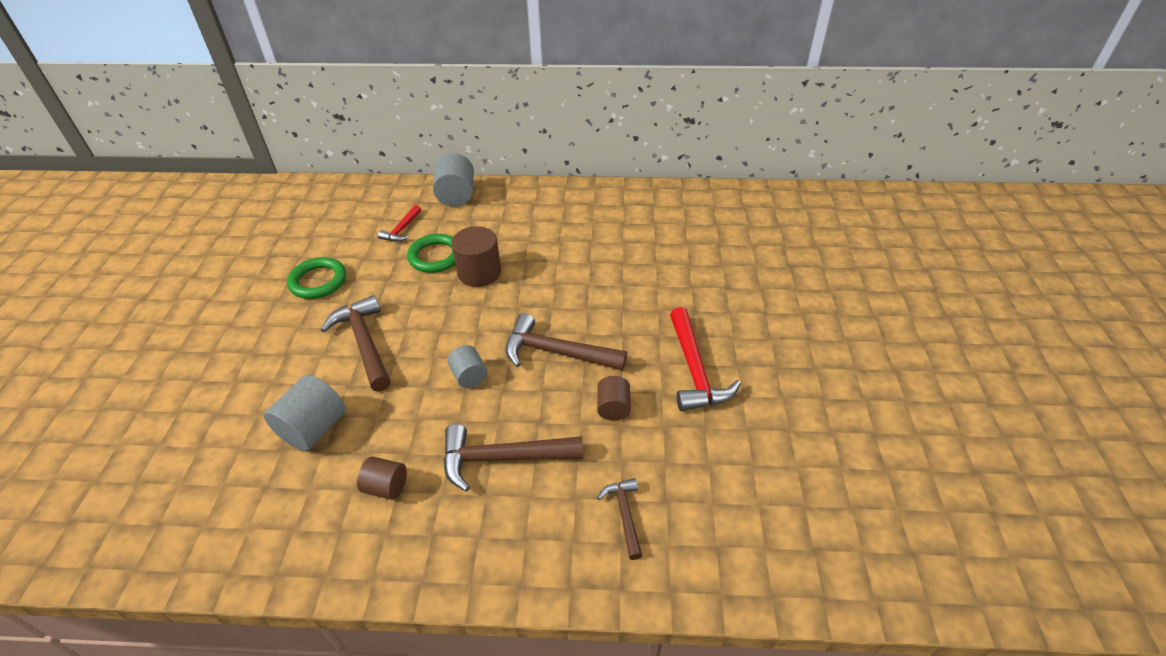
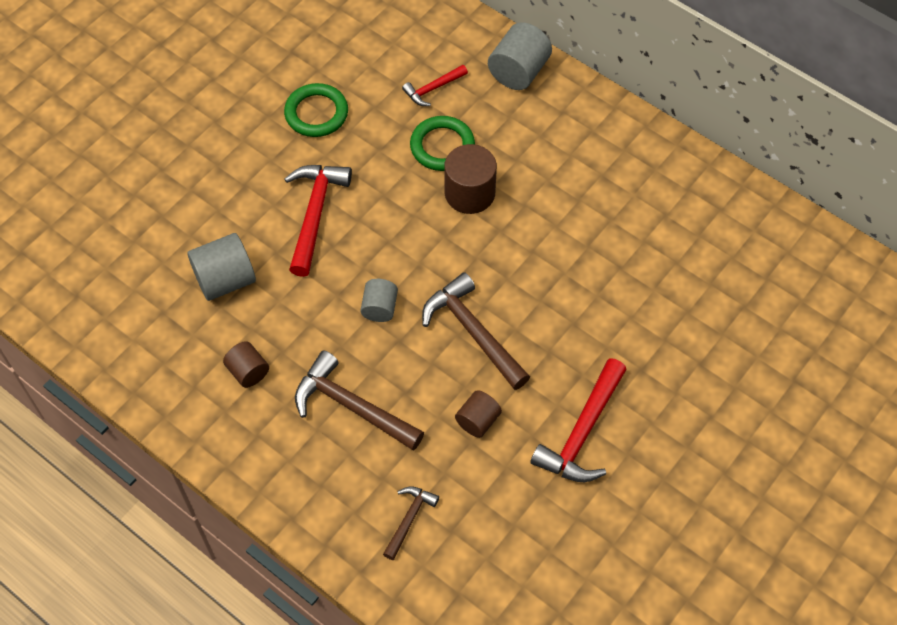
camera: 35 degrees right, 15 degrees up
brown hammer [321,295,391,391] -> red hammer [284,165,352,277]

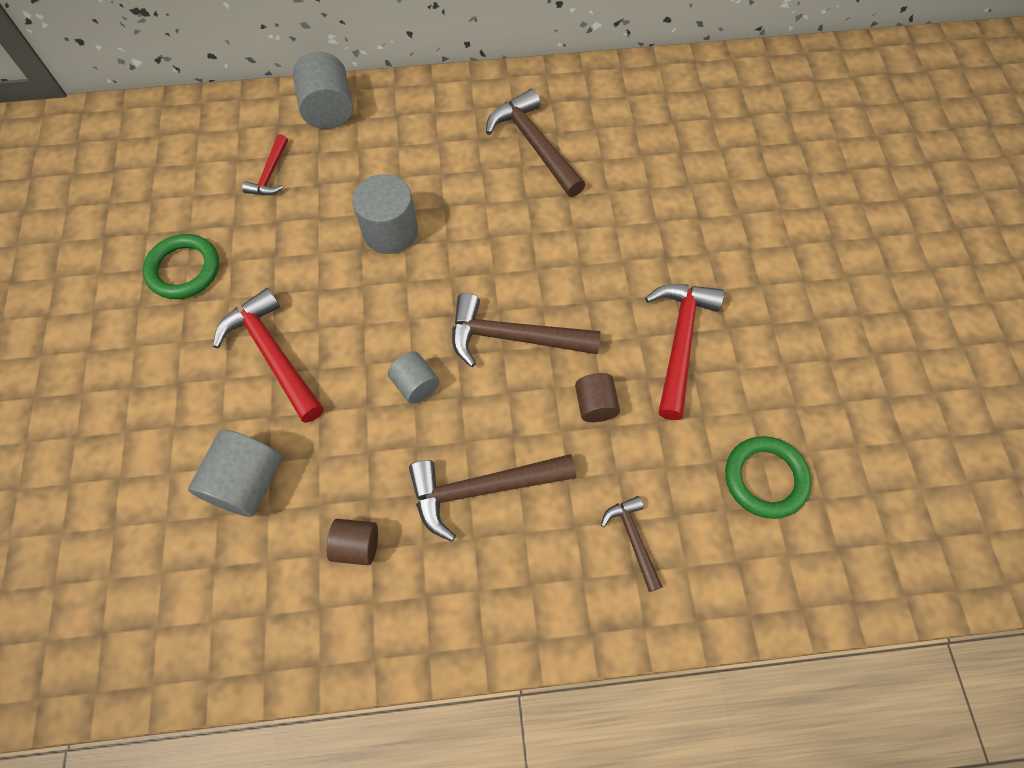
camera: 45 degrees left, 5 degrees up
green ring [410,116,475,171] -> green ring moved to [725,436,812,519]
brown cylinder [444,144,497,214] -> grey cylinder [352,174,418,254]
red hammer [530,358,627,482] -> red hammer turned 150 degrees counterclockwise [645,284,724,420]
none -> brown hammer [486,89,586,197]

